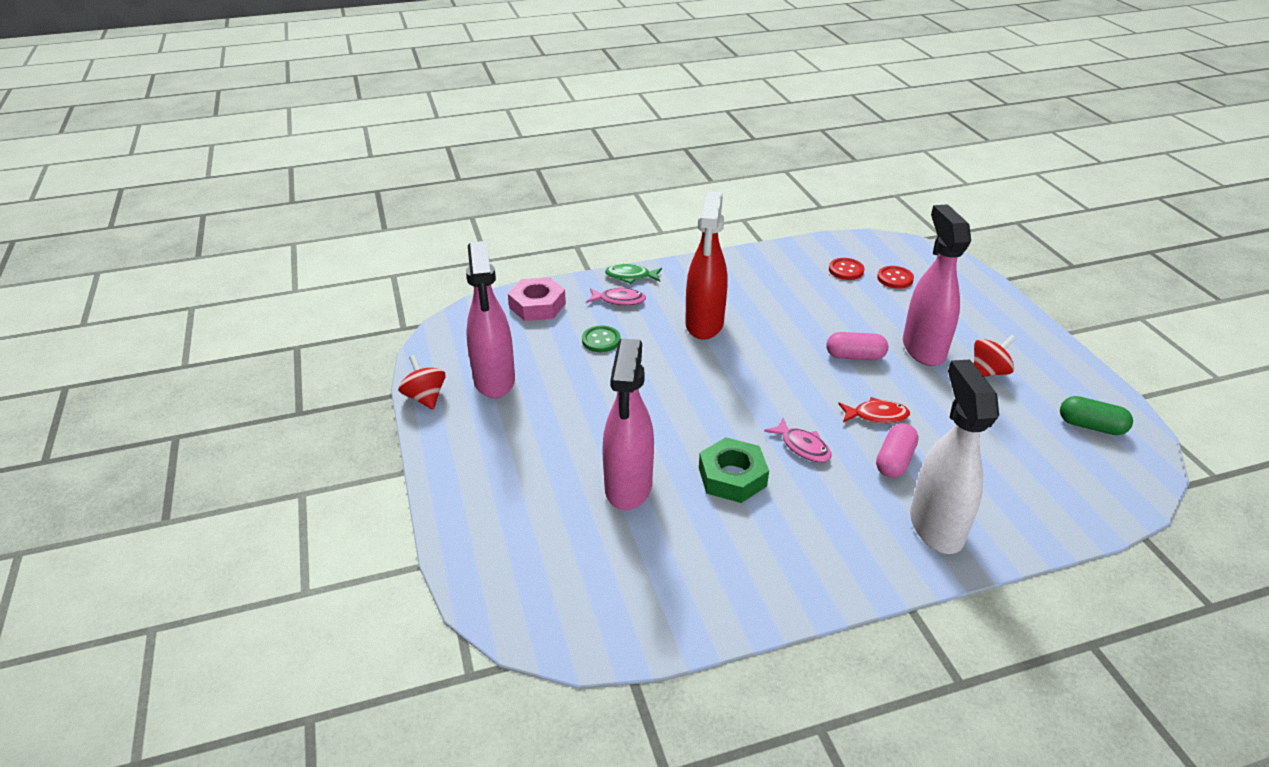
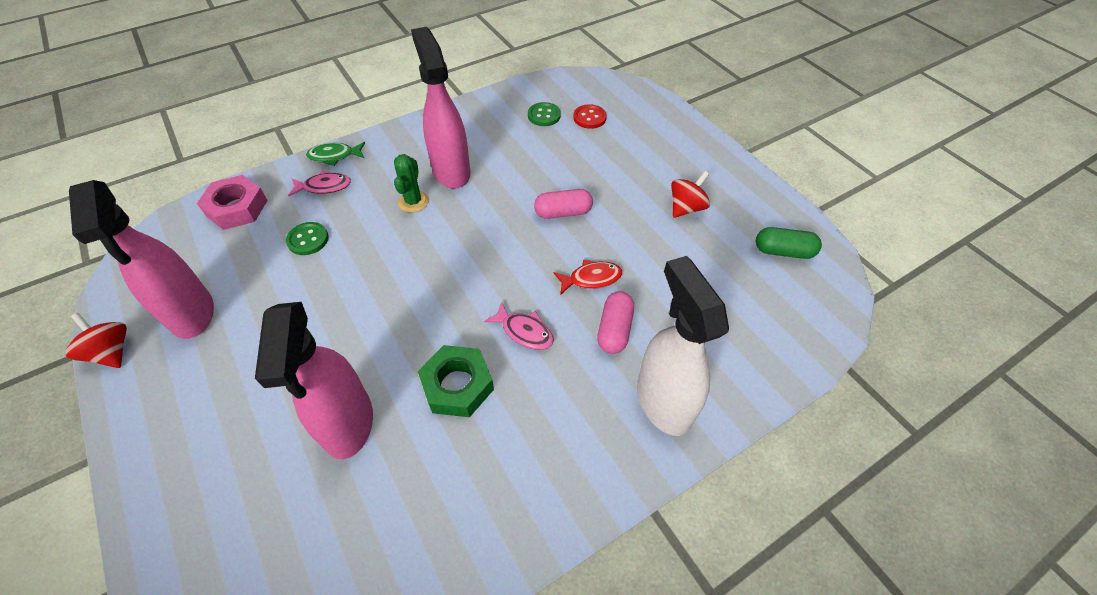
camera: 15 degrees left, 15 degrees up
red spray bottle [685,191,728,340] -> green cactus [394,154,429,213]
red button [829,258,864,280] -> green button [528,102,561,126]
pink spray bottle [903,204,971,366] -> pink spray bottle moved to [411,27,471,189]

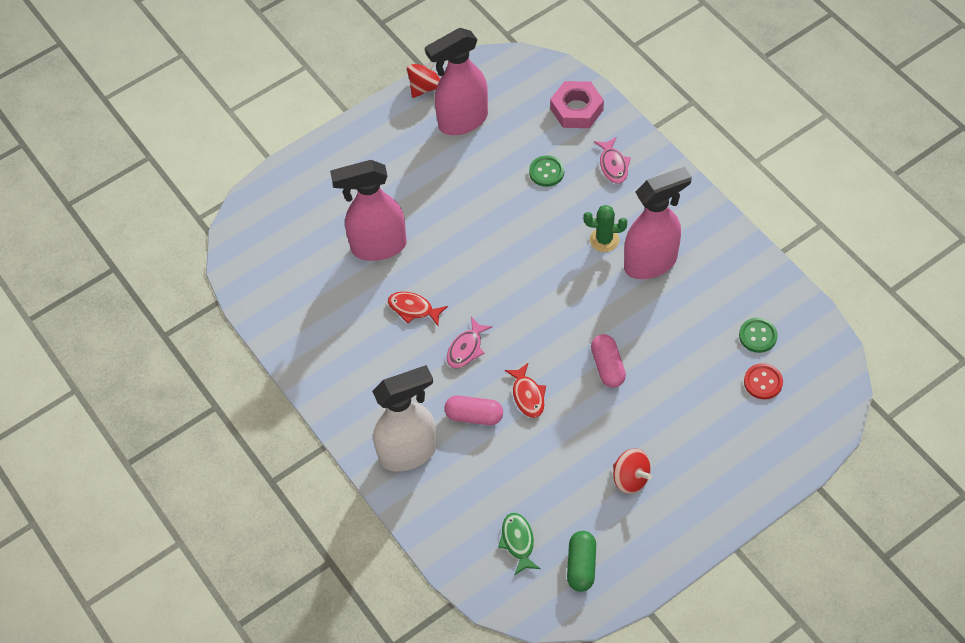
camera: 90 degrees right, 5 degrees up
green fish [306,142,365,166] -> green fish moved to [498,513,540,576]
green nut [418,345,494,417] -> red fish [388,292,448,326]

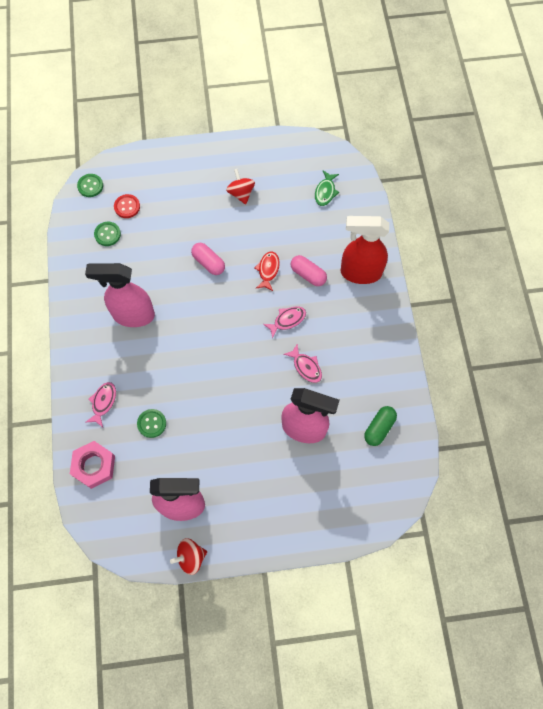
camera: 155 degrees left, 10 degrees up
white spray bottle [372,365,437,472] -> red spray bottle [341,216,389,284]
red fish [388,292,448,326] -> pink fish [283,343,322,383]
green capsule [567,531,596,592] -> green capsule moved to [364,406,397,446]
green cactus [584,205,627,252] -> none
pink capsule [591,334,626,388] -> pink capsule turned 60 degrees counterclockwise [191,243,225,275]
none -> green button [77,174,103,197]

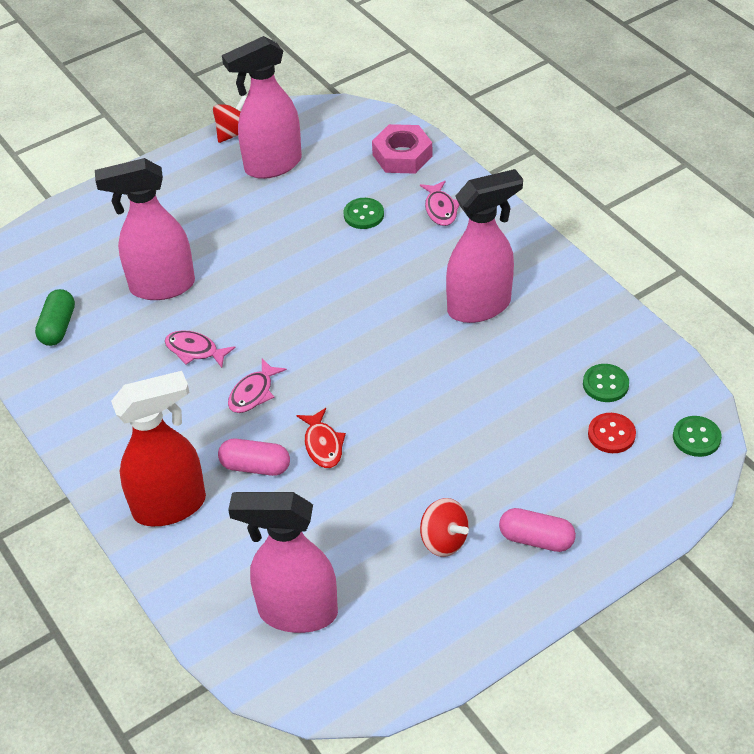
camera: 155 degrees right, 20 degrees down
pink capsule [191,243,225,275] -> pink capsule moved to [499,508,576,552]
green fish [315,171,339,206] -> pink spray bottle [228,492,338,633]

